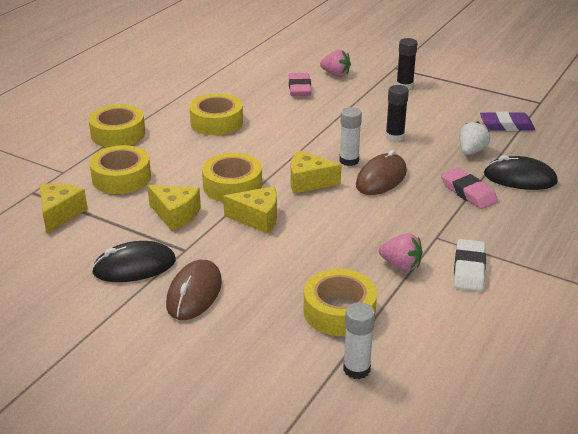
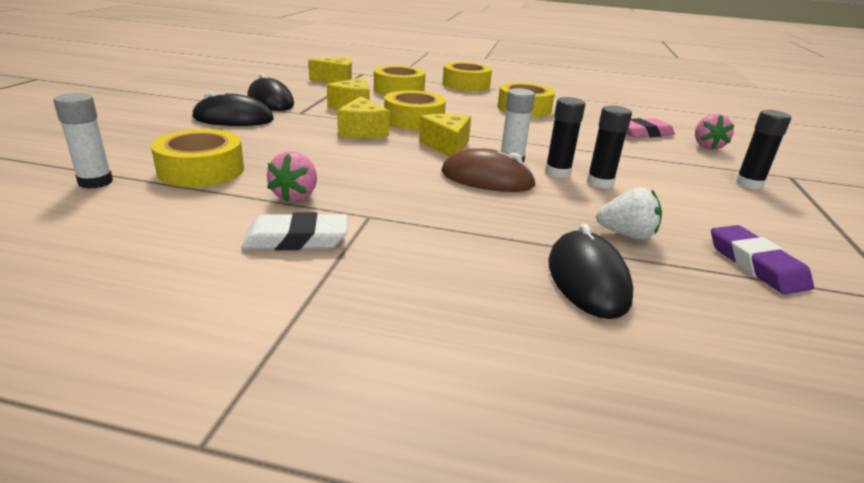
camera: 70 degrees right, 5 degrees down
brown mouse [166,260,222,320] -> black mouse [192,92,274,126]
pink eraser [441,168,498,209] -> none
none -> black glue stick [545,97,586,178]

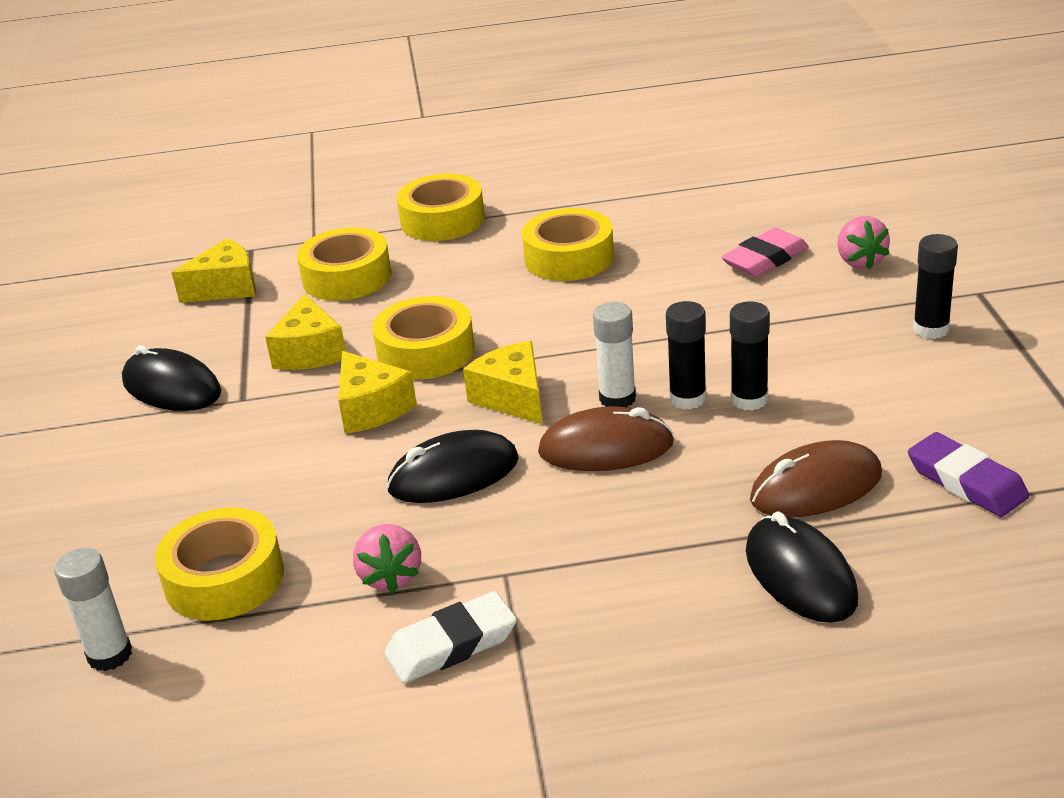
camera: 15 degrees left, 5 degrees up
black mouse [192,92,274,126] -> black mouse moved to [387,430,519,503]
white strawberry [596,187,662,240] -> brown mouse [750,440,882,517]

